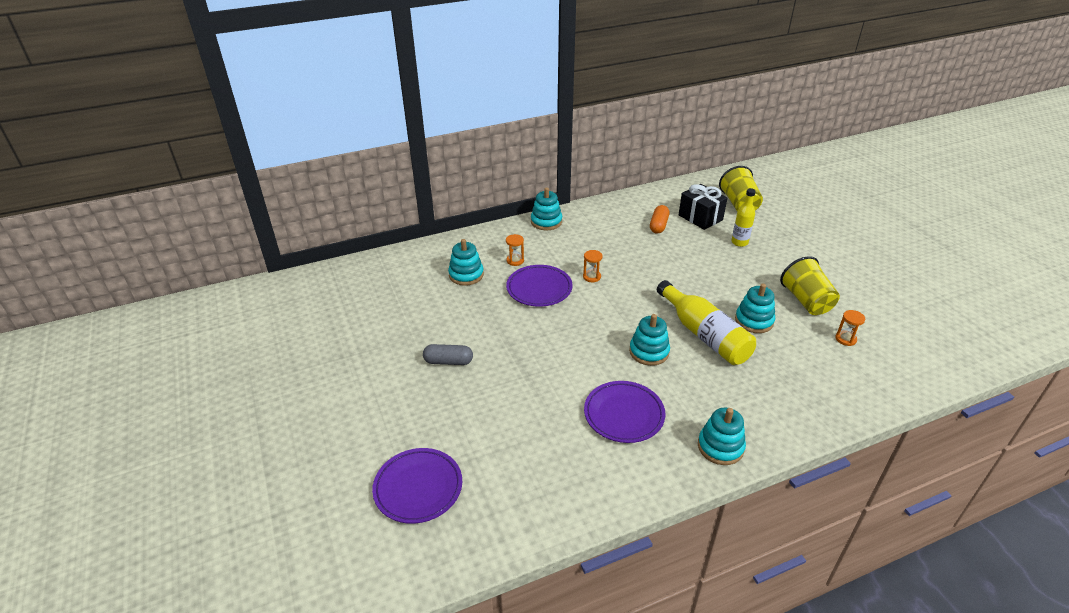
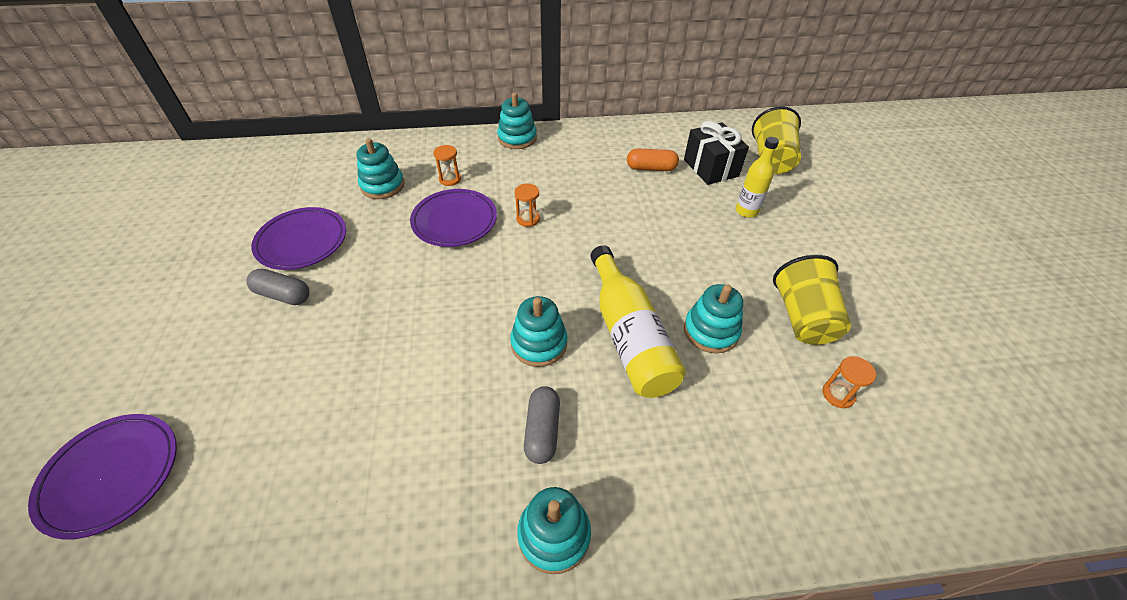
camera: 15 degrees right, 10 degrees up
purple plate [584,381,665,443] -> purple plate moved to [251,207,346,270]
orange capsule [650,205,669,234] -> orange capsule turned 60 degrees clockwise [627,148,679,171]
none -> grey capsule [524,386,560,464]

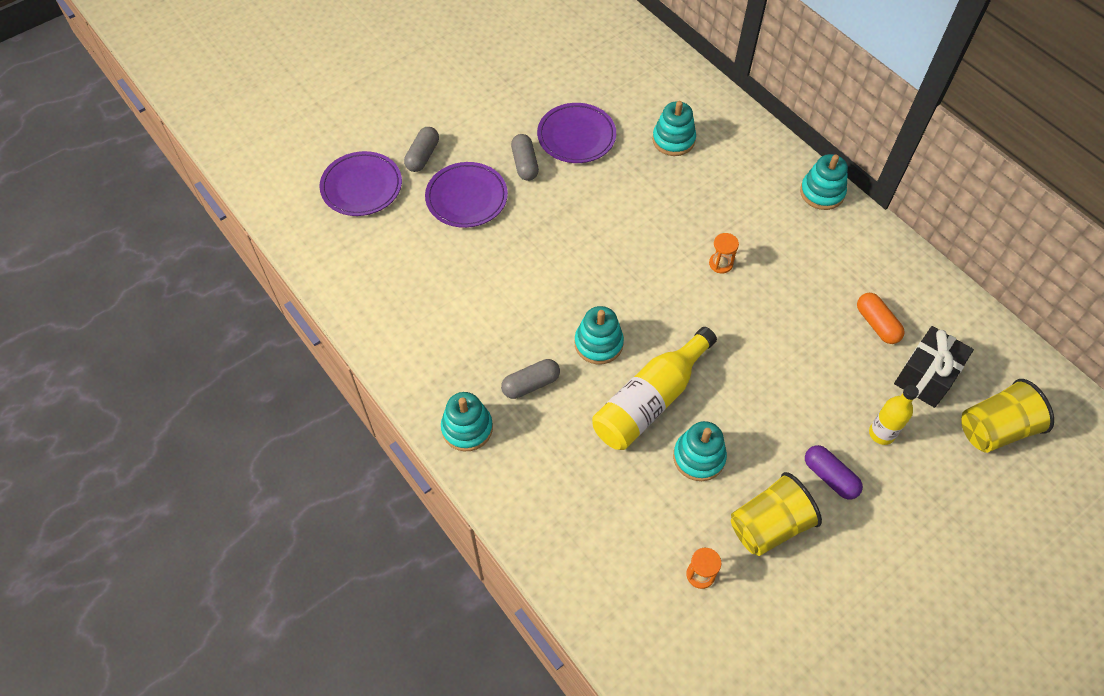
camera: 60 degrees right, 10 degrees up
purple plate [410,189,497,247] -> purple plate moved to [425,162,508,228]
orange hourglass [433,145,461,186] -> none
none -> grey capsule [404,127,439,172]
none -> purple capsule [805,445,863,499]

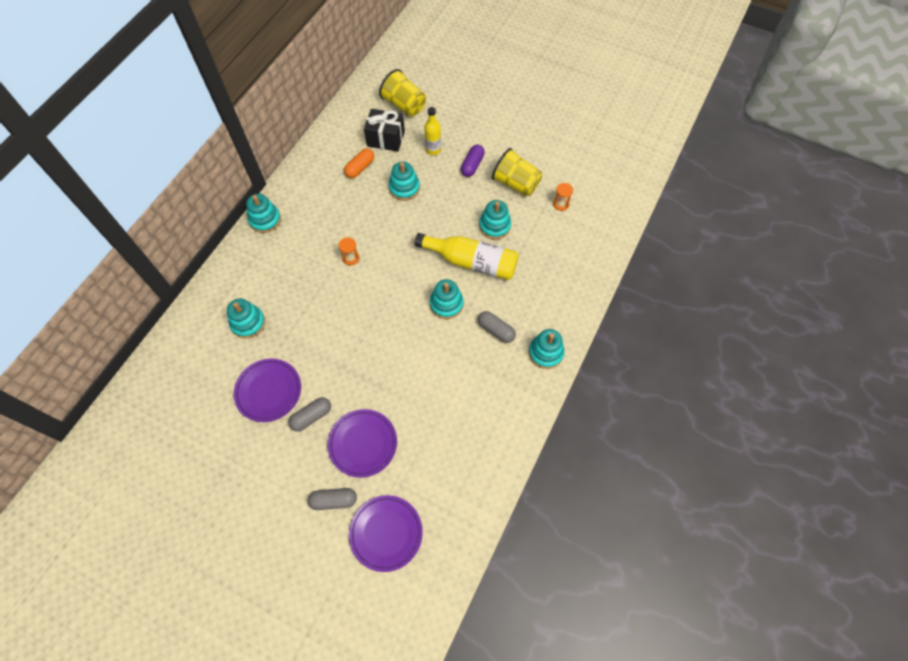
camera: 115 degrees left, 5 degrees up
none -> turquoise stacking toy [389,161,420,201]

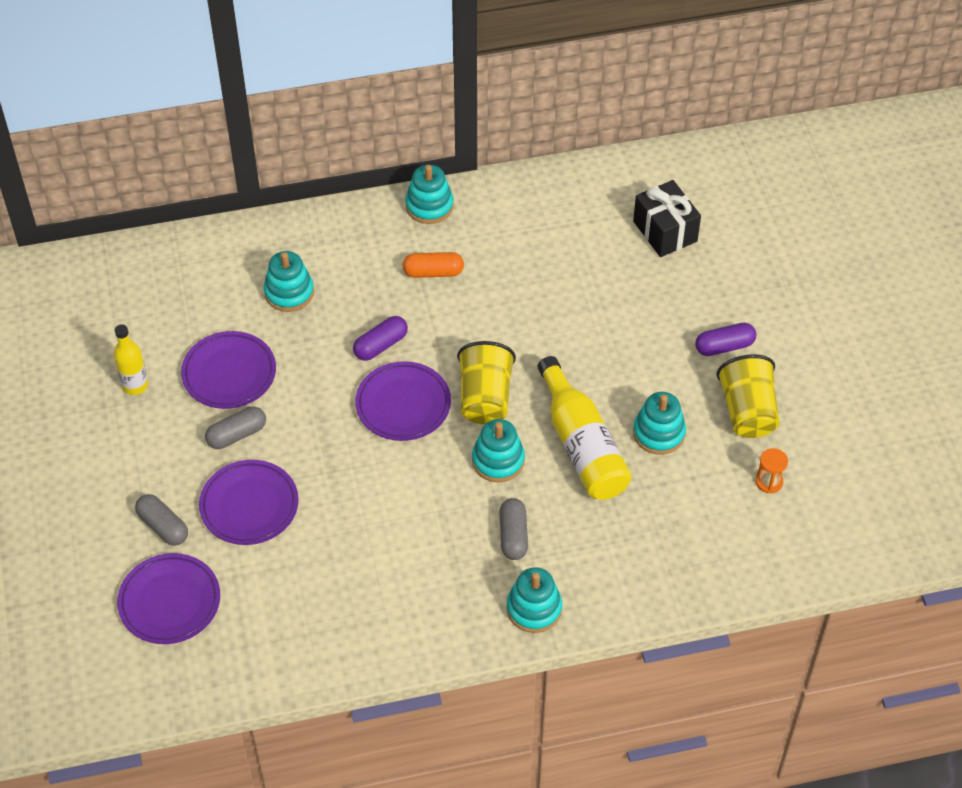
camera: 50 degrees right, 10 degrees down
grey capsule [289,397,331,432] -> grey capsule turned 45 degrees counterclockwise [205,407,266,449]
orange hourglass [338,237,359,265] -> none
orange capsule [344,148,374,178] -> orange capsule moved to [403,252,464,278]
yellow cup [379,69,426,117] -> yellow cup moved to [457,341,516,424]
turquoise stacking toy [389,161,420,201] -> none
yellow bottle [424,107,441,155] -> yellow bottle moved to [114,324,148,395]
none -> purple capsule [353,316,408,361]
none -> purple plate [355,361,451,441]

